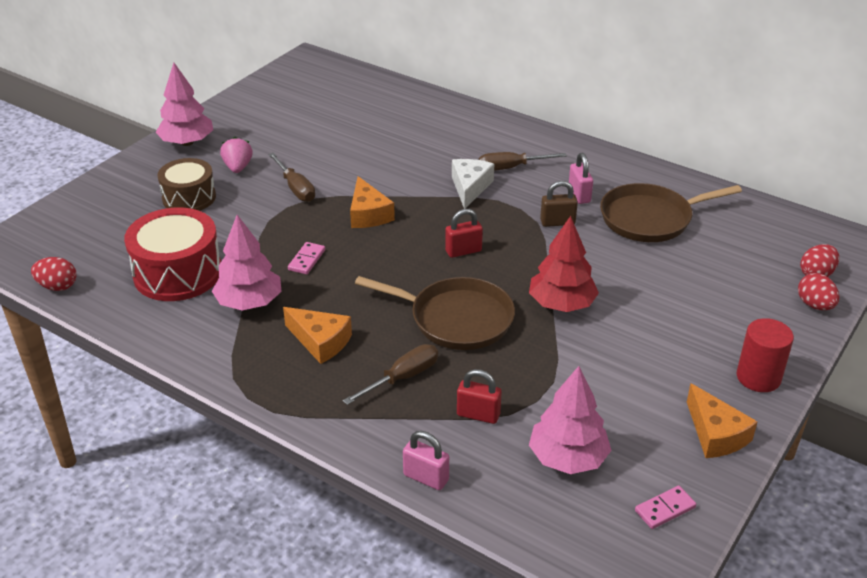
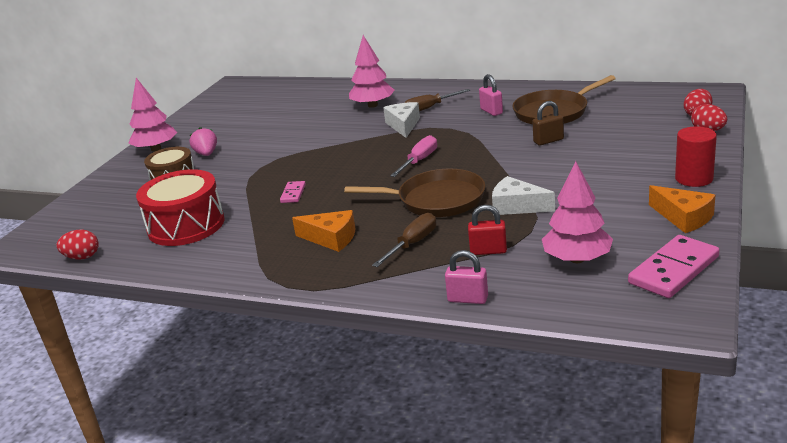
camera: 10 degrees left, 10 degrees down
pink tree [212,215,282,310] -> pink tree moved to [349,35,394,108]
brown screwdriver [268,153,315,202] -> none
orange cheese [350,176,395,228] -> none
red padlock [445,209,483,258] -> pink screwdriver [390,135,437,177]
red tree [529,216,599,312] -> none
brown padlock [540,181,578,227] -> brown padlock moved to [533,101,564,145]
pink domino [635,486,696,529] -> pink domino [628,235,719,298], size x1.95
none -> white cheese [492,176,555,215]

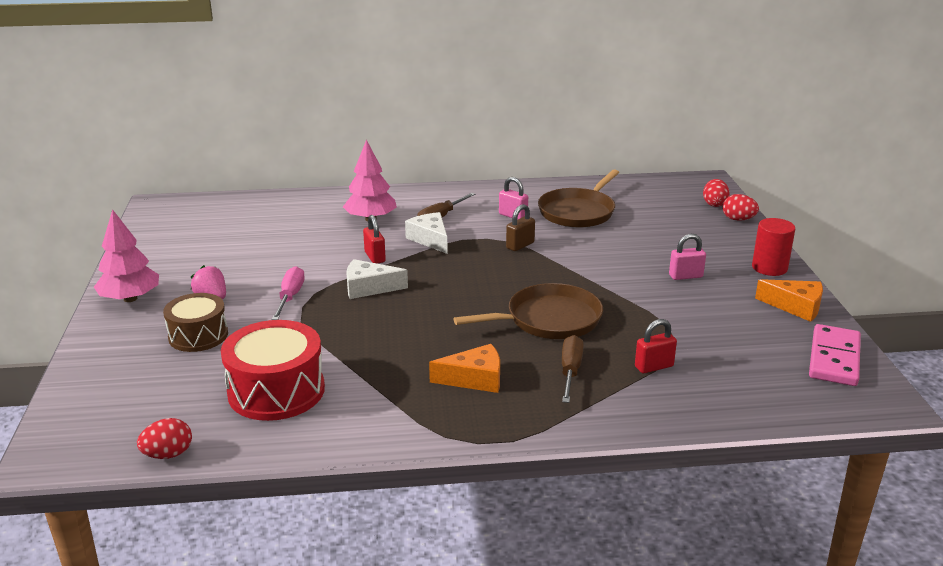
camera: 30 degrees left, 0 degrees up
pink domino [280,181,306,203] -> none
pink screwdriver [390,135,437,177] -> pink screwdriver moved to [272,266,305,320]
pink padlock [445,250,488,304] -> pink padlock moved to [669,234,706,280]
white cheese [492,176,555,215] -> white cheese moved to [346,259,408,299]
brown padlock [533,101,564,145] -> brown padlock moved to [506,204,535,251]
pink tree [542,161,613,263] -> none
none -> red padlock [363,215,386,264]

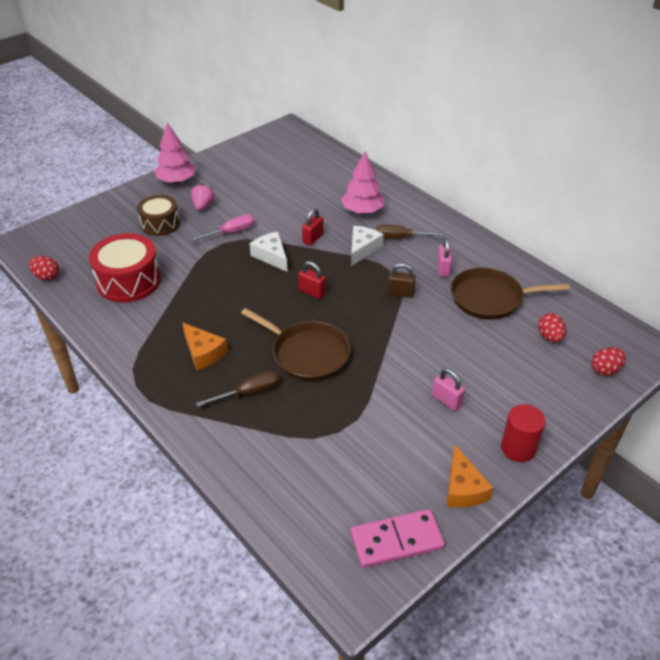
camera: 55 degrees right, 15 degrees up
red padlock [635,319,677,373] -> red padlock moved to [298,261,326,299]
red egg [723,194,759,221] -> red egg moved to [538,313,566,343]

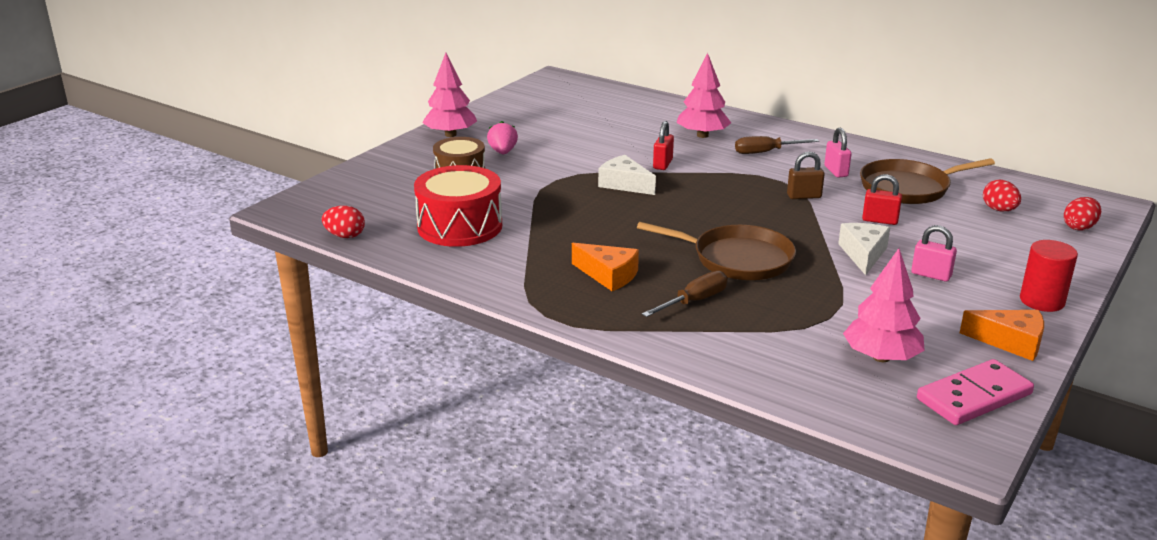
camera: 15 degrees left, 15 degrees down
pink screwdriver [190,214,255,242] -> none
red padlock [298,261,326,299] -> red padlock moved to [862,174,902,225]
white cheese [351,226,384,266] -> white cheese moved to [838,223,890,275]
orange cheese [447,444,494,507] -> orange cheese turned 45 degrees counterclockwise [960,310,1044,361]
none -> pink tree [843,248,925,362]

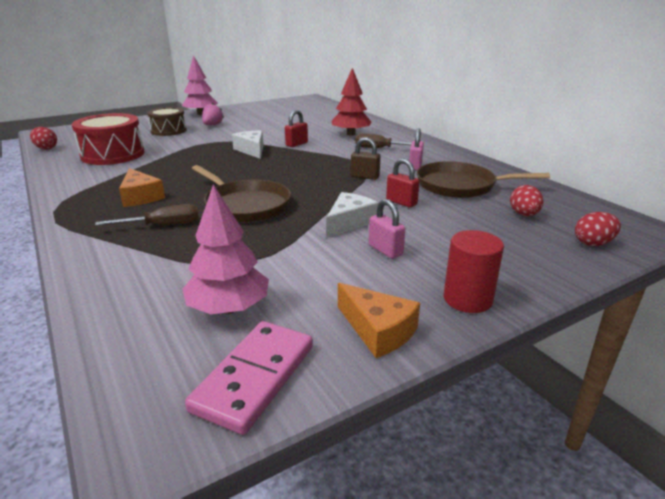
camera: 25 degrees right, 0 degrees up
pink tree [677,53,731,138] -> red tree [331,68,372,136]
pink domino [917,359,1034,425] -> pink domino turned 60 degrees counterclockwise [185,321,313,435]

